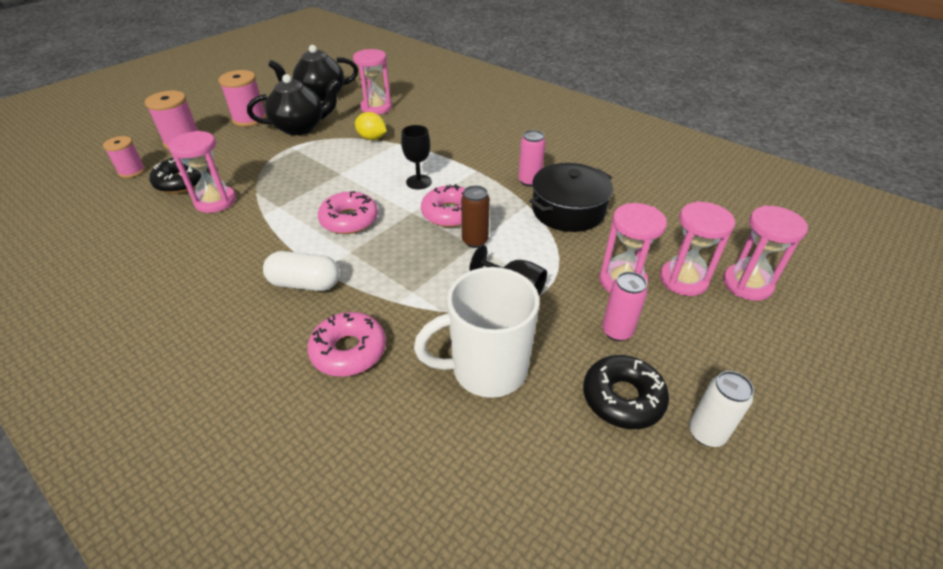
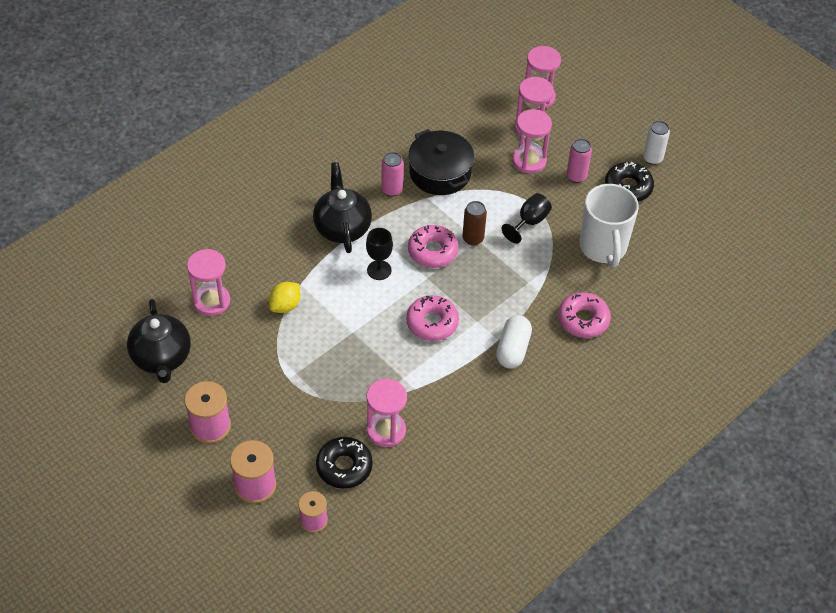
camera: 85 degrees left, 10 degrees up
black teapot [247,74,340,135] -> black teapot moved to [313,162,372,253]

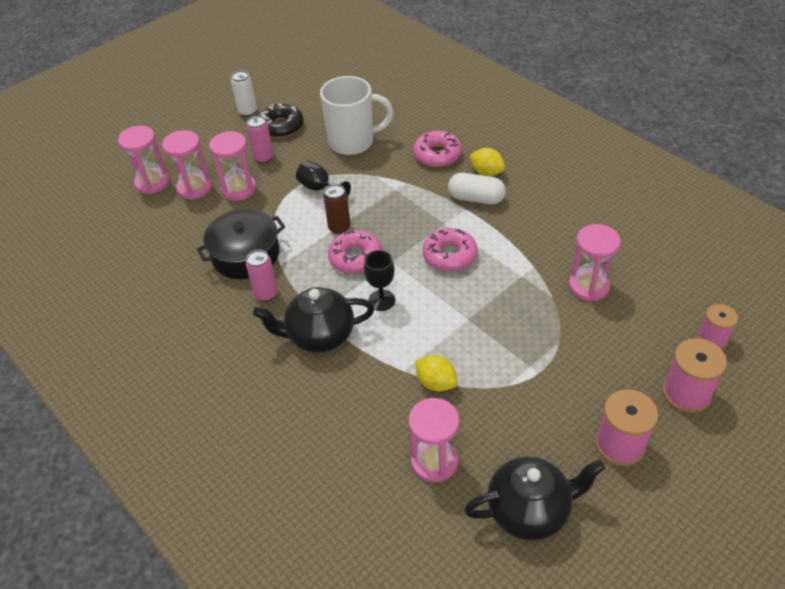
camera: 85 degrees left, 5 degrees down
black donut [316,437,373,489] -> none
none -> yellow lemon [469,148,505,176]

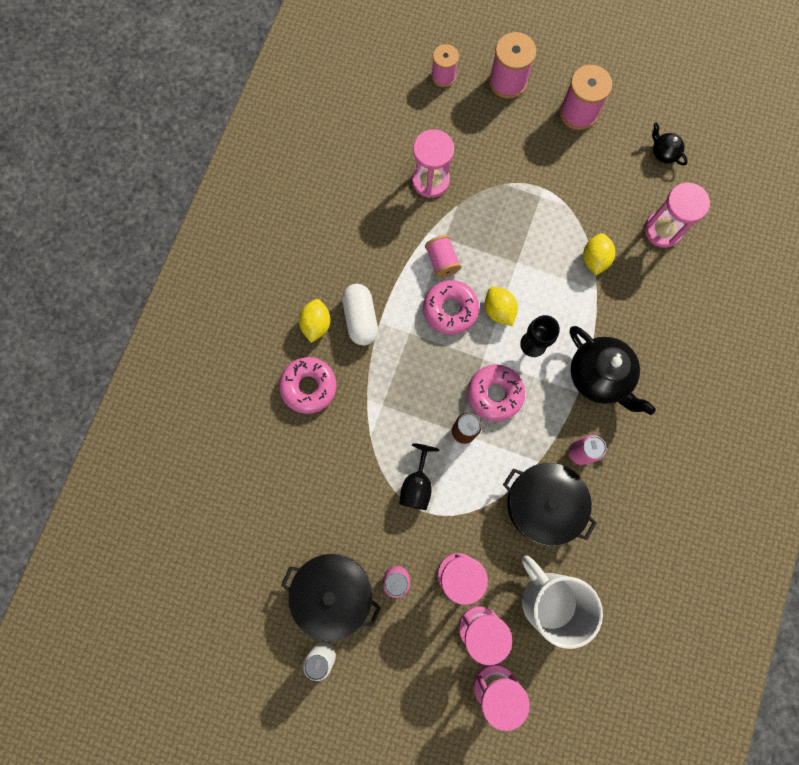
camera: 120 degrees left, 30 degrees up
black donut [259,104,304,138] -> black pot [281,554,381,641]
white mug [320,76,393,155] -> white mug moved to [522,555,603,649]
black teapot [464,456,605,540] -> black teapot [652,123,688,166], size x0.48
none -> pink spool [425,235,461,278]
none -> yellow lemon [485,287,518,326]

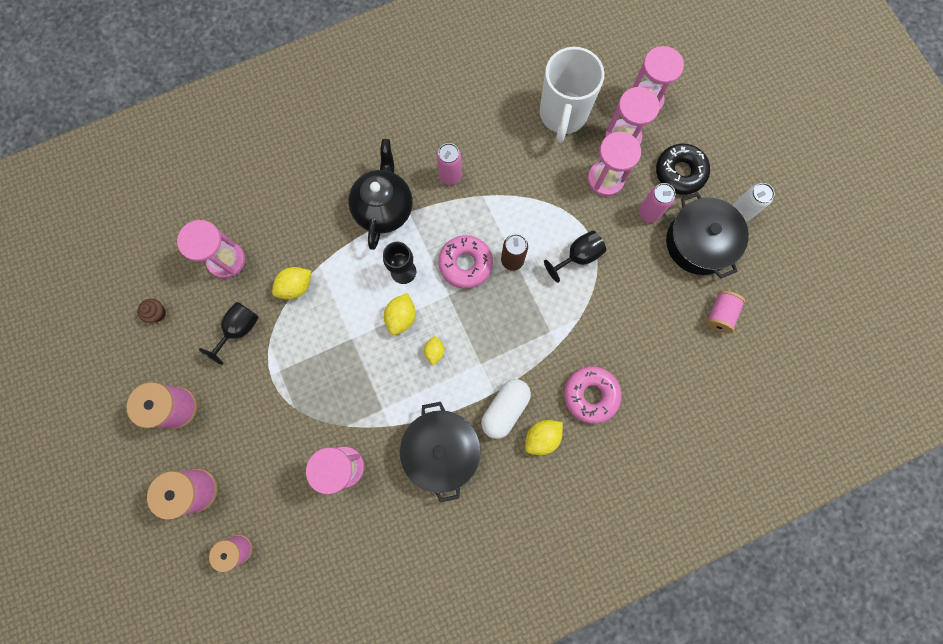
camera: 135 degrees left, 0 degrees up
pink donut [423,280,479,335] -> yellow lemon [424,336,444,365]
pink spool [425,235,461,278] -> pink spool moved to [706,291,745,333]
black pot [503,463,597,546] -> black pot moved to [400,402,481,502]
black teapot [652,123,688,166] -> brown cupcake [137,299,166,323]
none -> black goblet [199,302,259,365]
none -> black donut [656,144,710,195]

